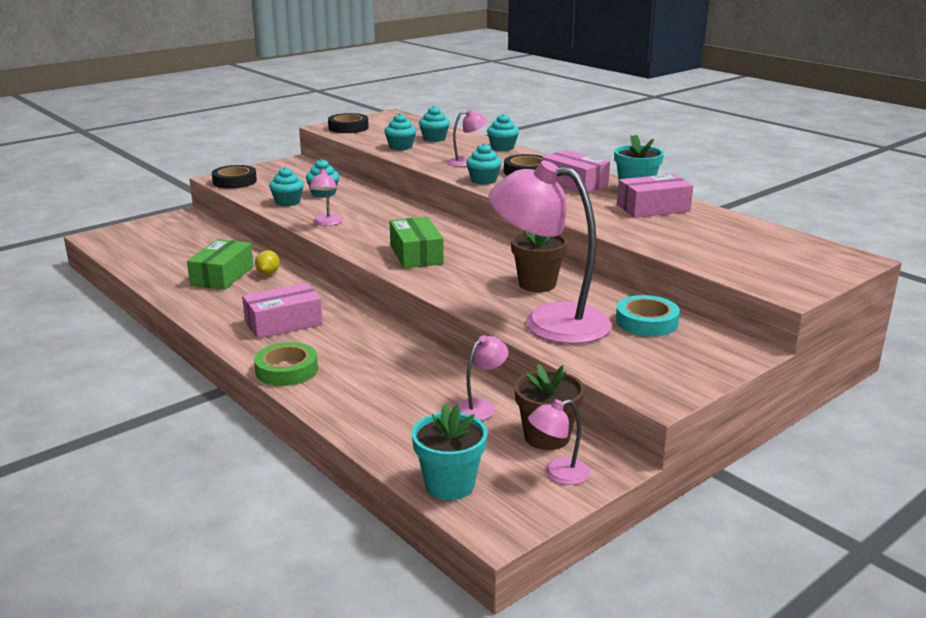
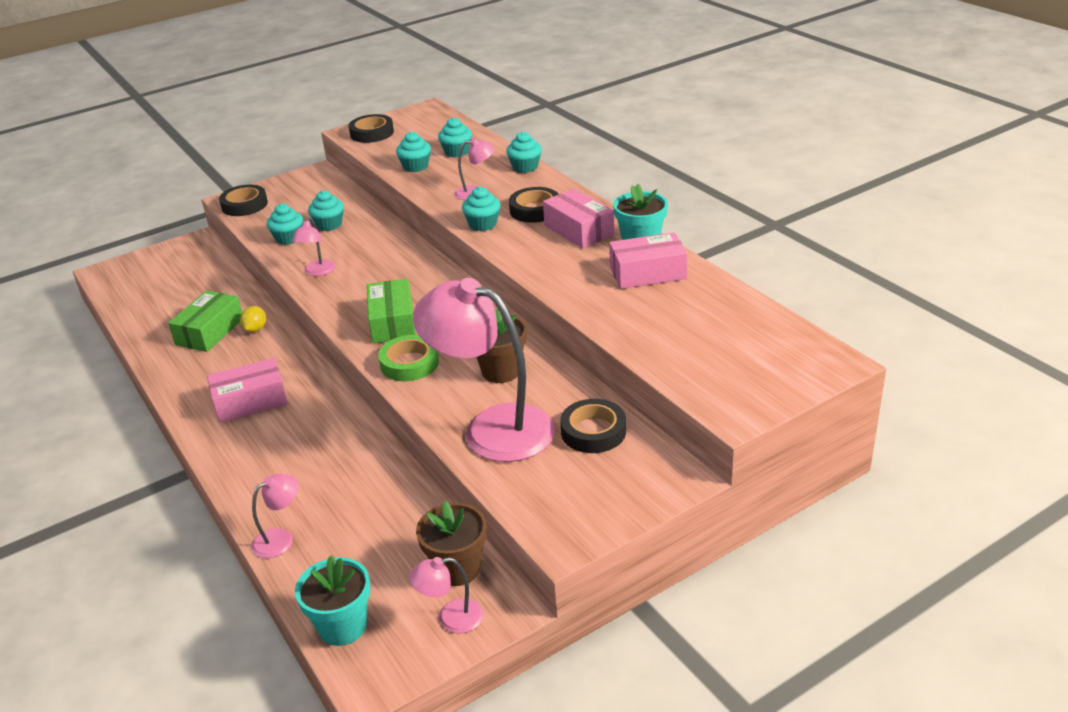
camera: 10 degrees right, 10 degrees up
green tape [254,342,318,386] -> green tape moved to [378,335,439,382]
pink lamp [457,335,508,421] -> pink lamp moved to [252,474,299,558]
turquoise tape [616,295,680,336] -> black tape [560,399,626,453]

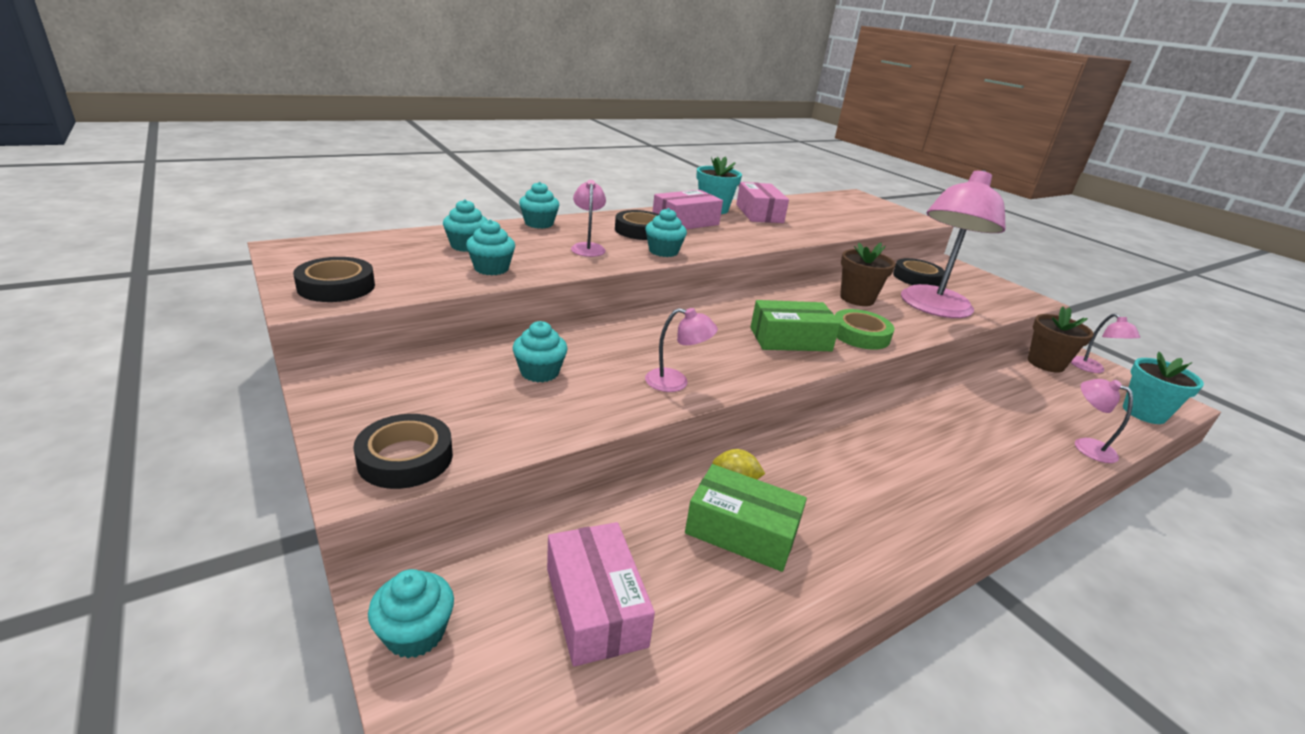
camera: 95 degrees left, 5 degrees down
pink box [207,358,288,423] -> pink box moved to [547,522,655,667]
turquoise cupcake [267,204,303,245] -> turquoise cupcake moved to [368,569,454,658]

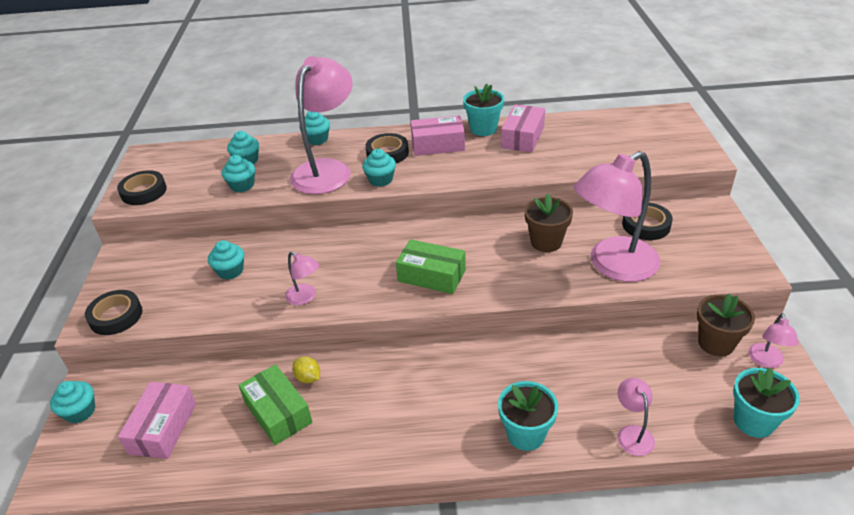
camera: 35 degrees right, 10 degrees up
pink lamp [571,180,606,257] -> pink lamp [290,56,353,194], size x2.27
green tape [835,309,894,350] -> none
none -> turquoise flower pot [498,381,558,451]

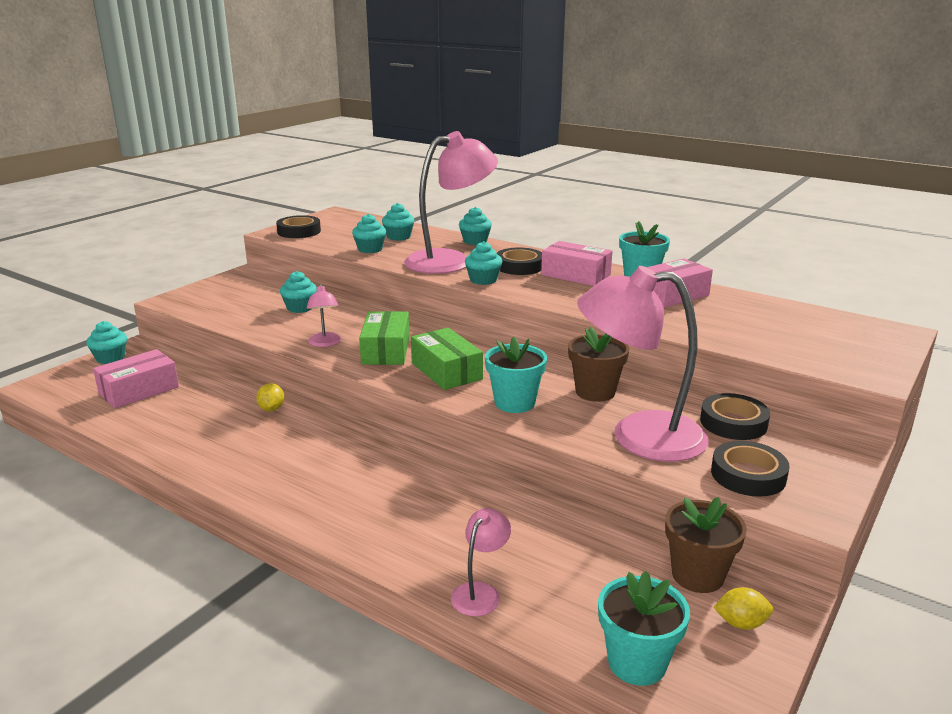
camera: 35 degrees right, 15 degrees down
black tape [85,290,143,335] -> black tape moved to [711,441,790,497]
green box [238,364,312,445] -> green box moved to [359,311,410,365]
turquoise flower pot [498,381,558,451] -> turquoise flower pot moved to [485,337,547,413]
pink lamp [748,313,799,368] -> yellow lemon [714,587,773,630]

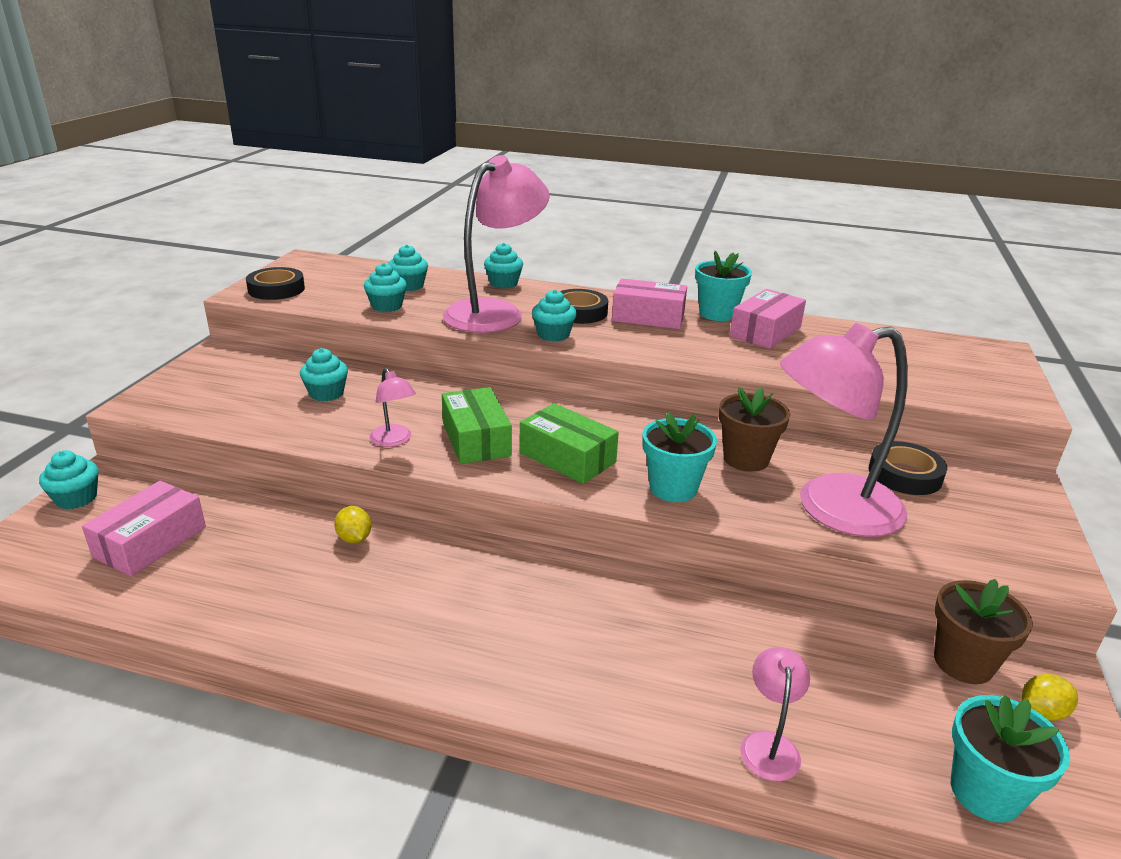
camera: 20 degrees left, 5 degrees up
black tape [711,441,790,497] -> none

